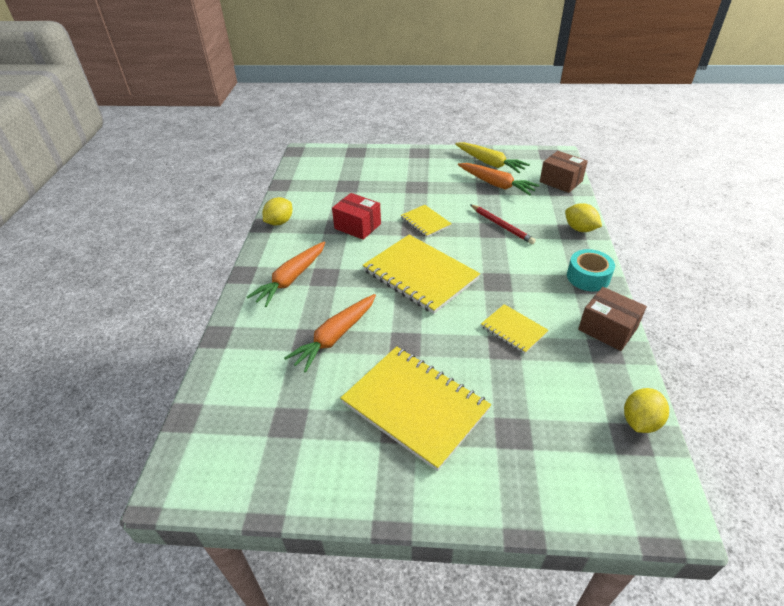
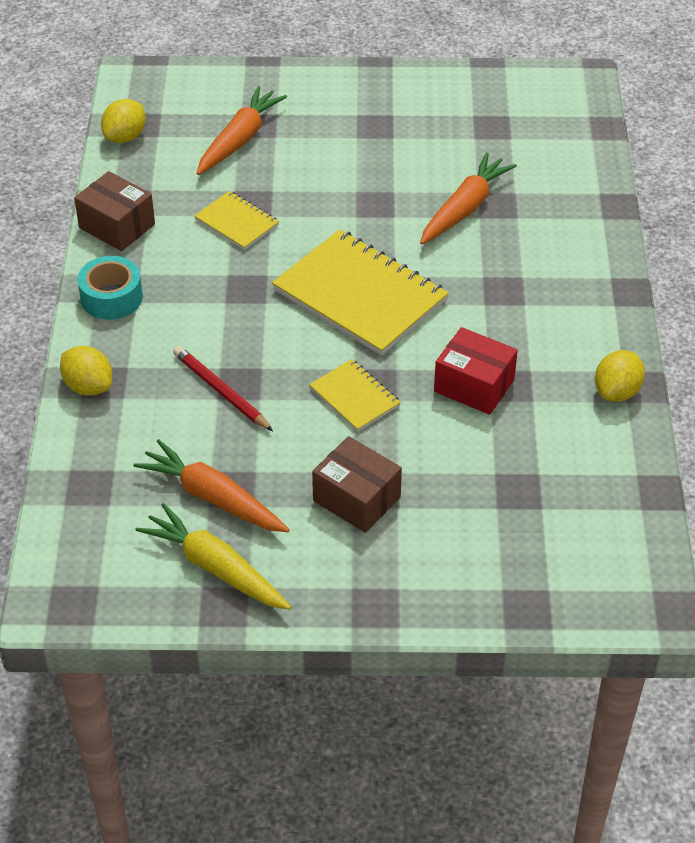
camera: 175 degrees right, 5 degrees up
orange carrot [247,241,326,307] -> orange carrot moved to [196,86,287,175]
yellow notebook [341,346,491,471] -> none
brown box [540,151,588,193] -> brown box moved to [312,436,402,533]

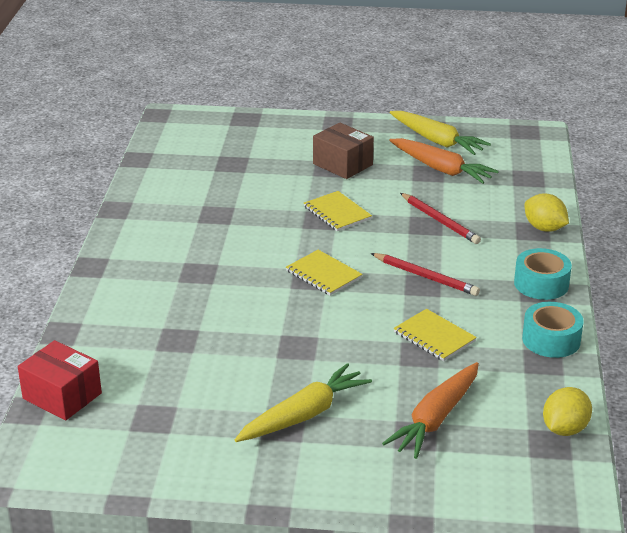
camera: 175 degrees left, 15 degrees down
brown box [74,171,155,251] -> turquoise tape [522,302,584,358]
yellow notebook [272,229,449,356] -> yellow notebook [286,250,363,295], size x0.51
orange carrot [420,153,517,245] -> none
red box [434,327,518,415] -> red box moved to [18,340,102,420]
yellow lemon [595,350,645,402] -> none
none -> yellow carrot [235,363,372,442]
none -> red pencil [371,253,480,296]

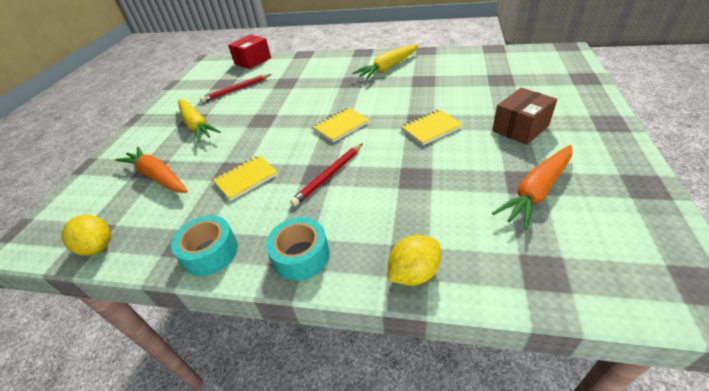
camera: 100 degrees right, 10 degrees up
yellow carrot [390,111,491,155] -> yellow carrot moved to [353,44,419,80]
red pencil [400,193,481,244] -> red pencil moved to [200,74,271,102]

